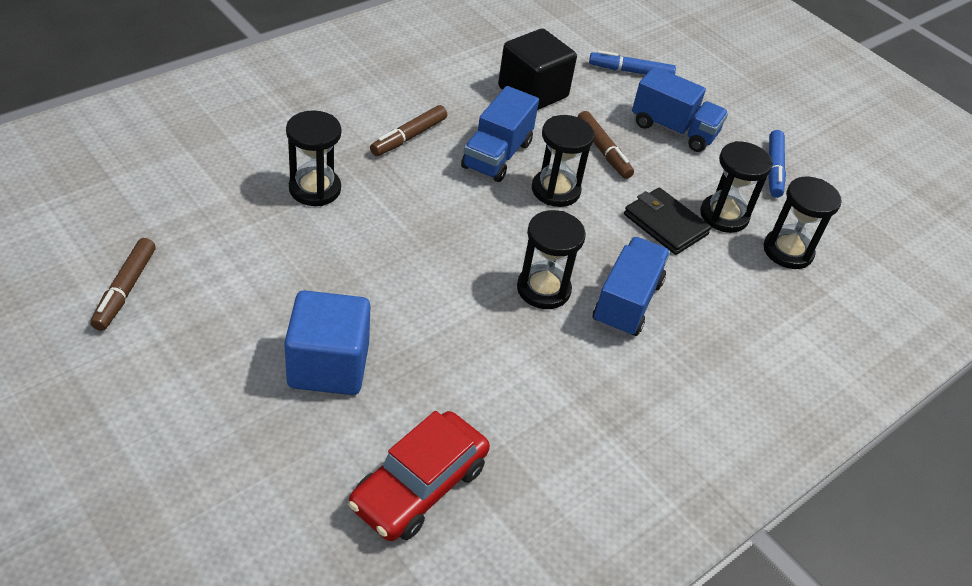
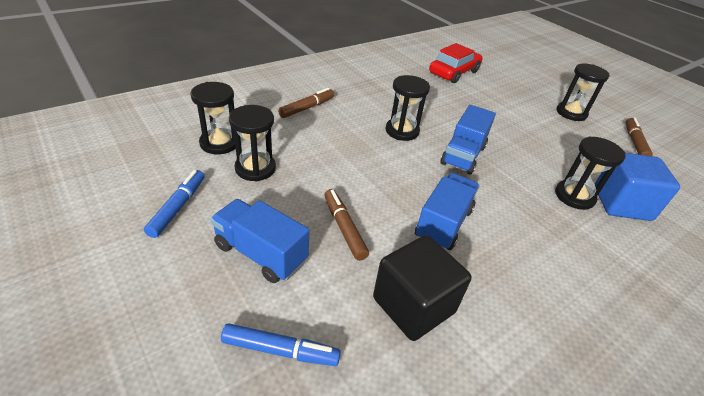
camera: 175 degrees left, 5 degrees down
blue cube [284,290,371,395] -> blue cube moved to [595,153,680,221]
brown marker [370,105,447,156] -> brown marker moved to [278,88,334,118]
black hourglass [532,115,594,207] -> black hourglass moved to [556,64,609,121]
blue truck [593,237,670,337] -> blue truck moved to [441,105,496,174]
black wallet [624,188,711,255] -> none

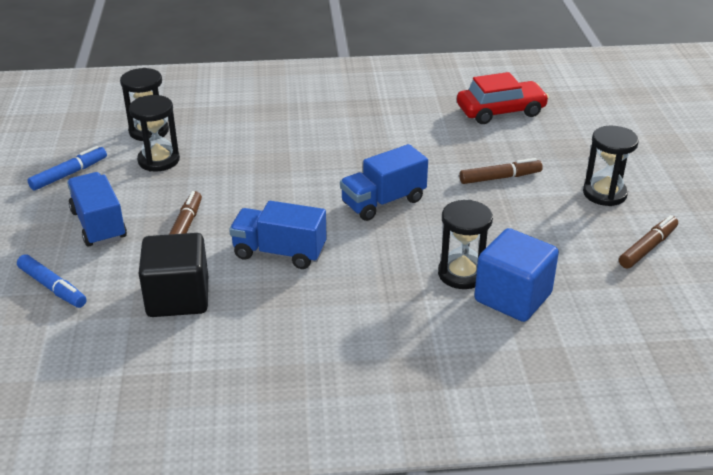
camera: 35 degrees right, 5 degrees down
brown marker [278,88,334,118] -> brown marker moved to [459,158,543,184]
black hourglass [385,75,430,141] -> none
blue truck [415,173,479,250] -> blue truck turned 135 degrees counterclockwise [229,201,327,269]

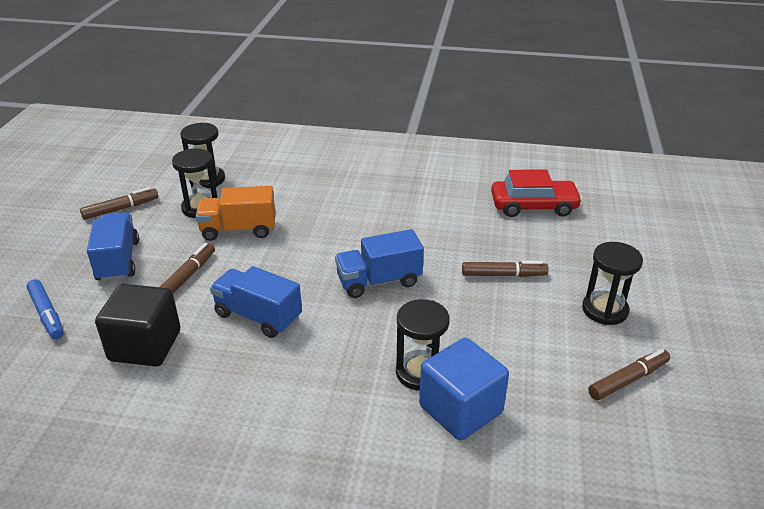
camera: 15 degrees right, 0 degrees up
blue marker [28,146,107,191] -> brown marker [80,187,158,220]
none -> orange truck [196,186,275,241]

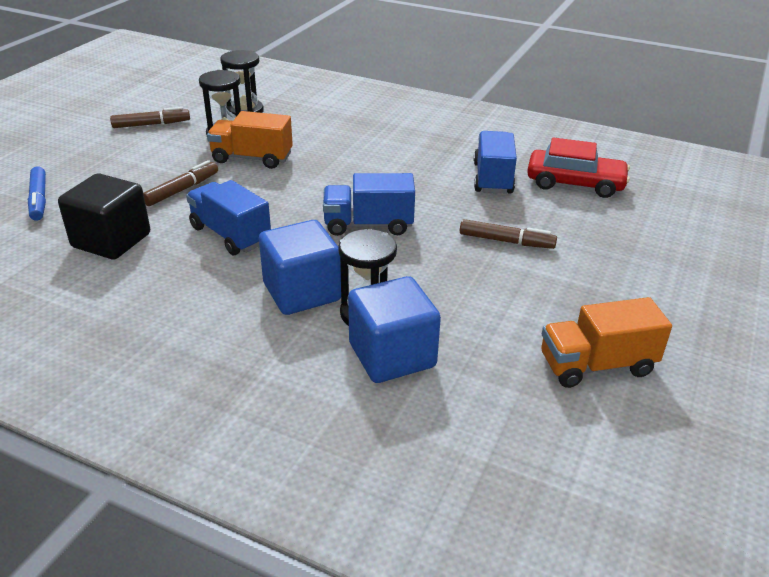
camera: 15 degrees right, 0 degrees up
blue truck [87,212,139,282] -> blue truck moved to [474,131,517,194]
black hourglass [582,242,643,325] -> none
brown marker [588,349,670,400] -> orange truck [541,297,672,388]
none -> blue cube [259,220,341,315]

